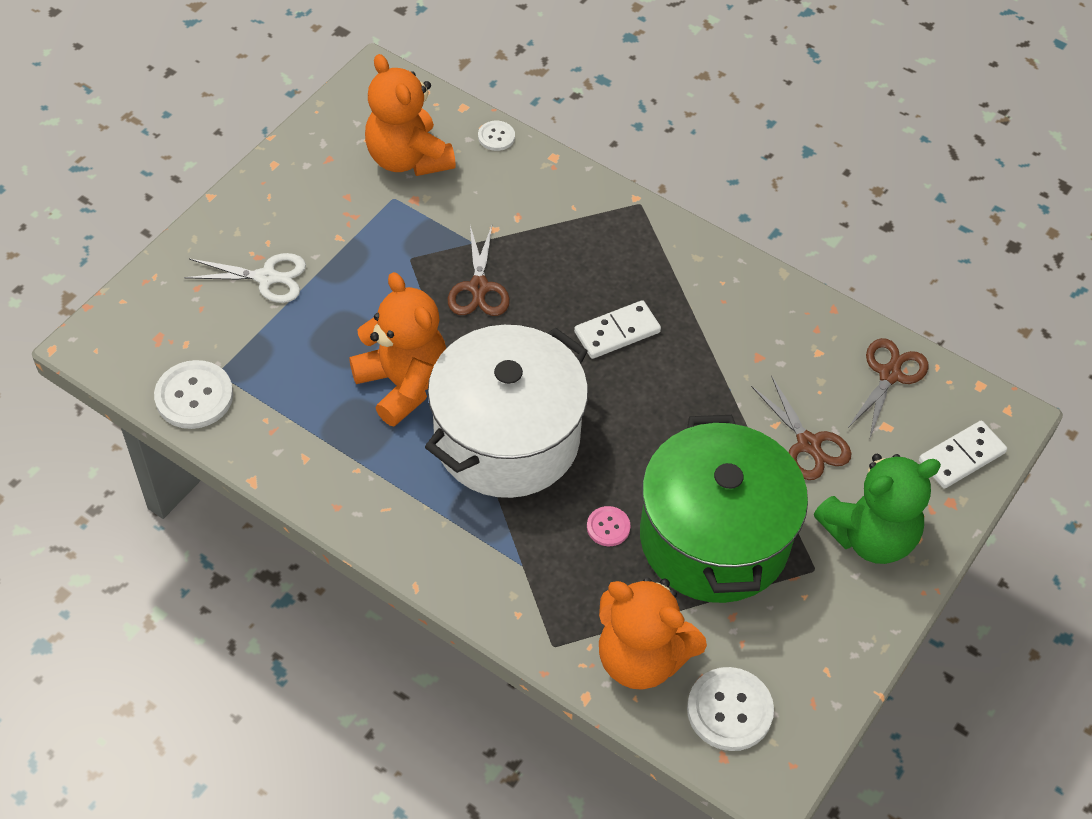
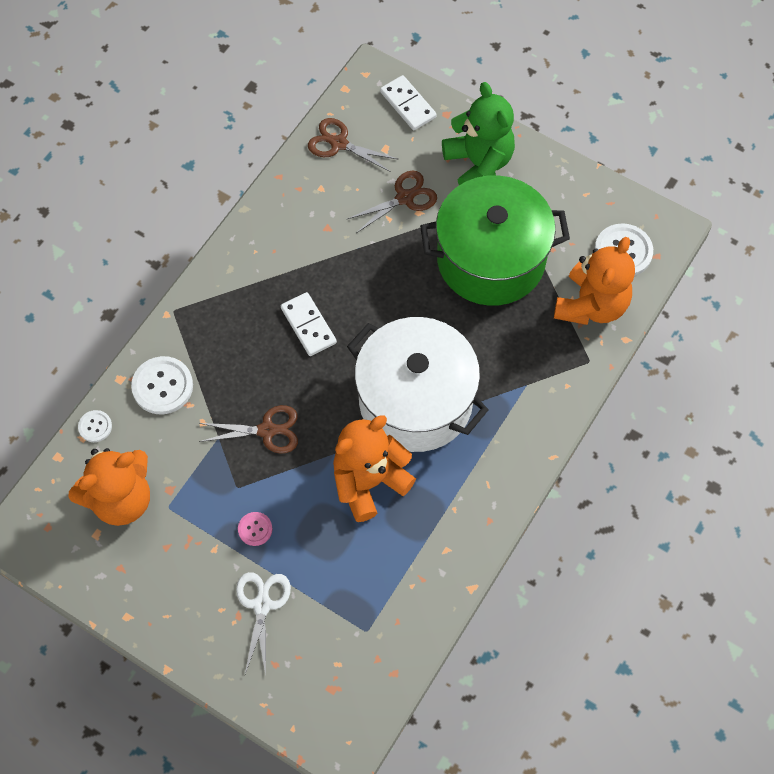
camera: 90 degrees left, 10 degrees up
white button [154,360,233,429] -> white button moved to [131,356,193,414]
pink button [587,506,631,546] -> pink button moved to [238,512,272,546]

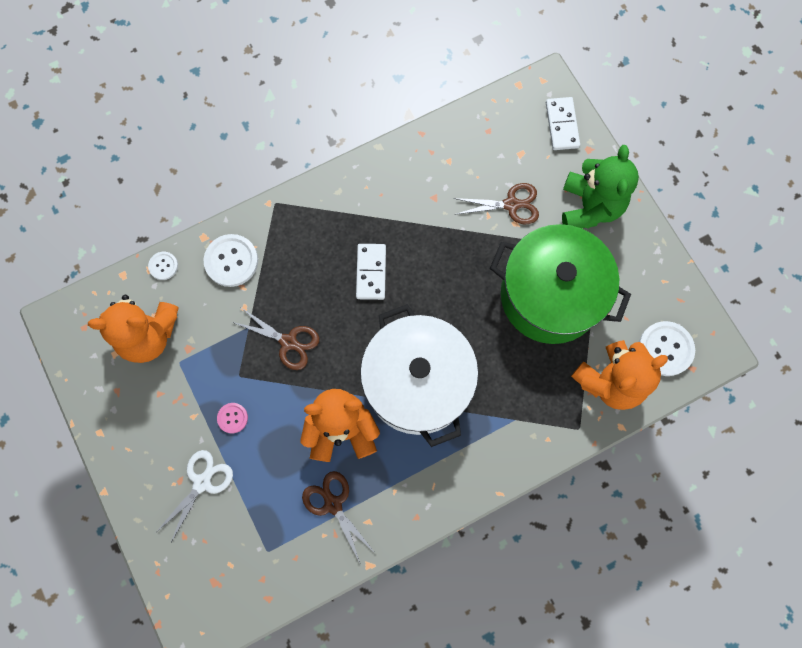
camera: 30 degrees right, 10 degrees up
brown scissors [308,118,399,172] -> brown scissors moved to [302,471,376,563]

